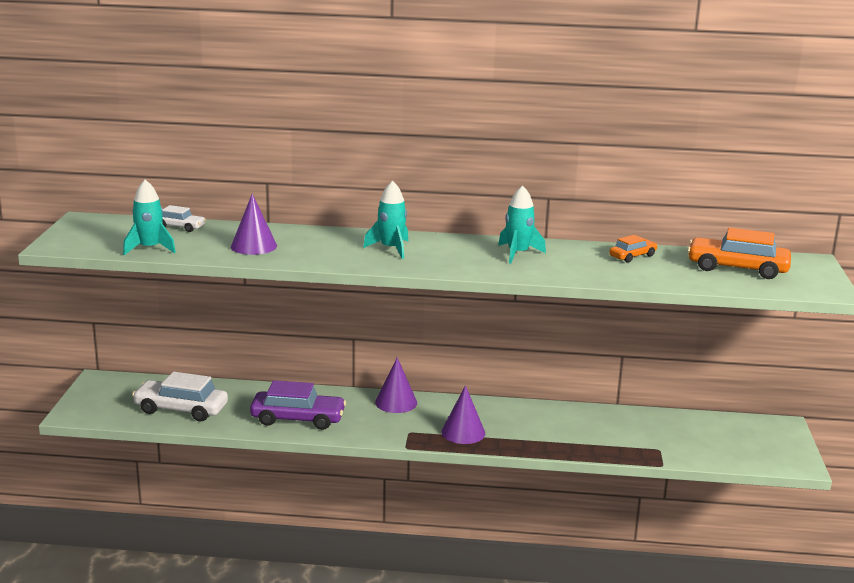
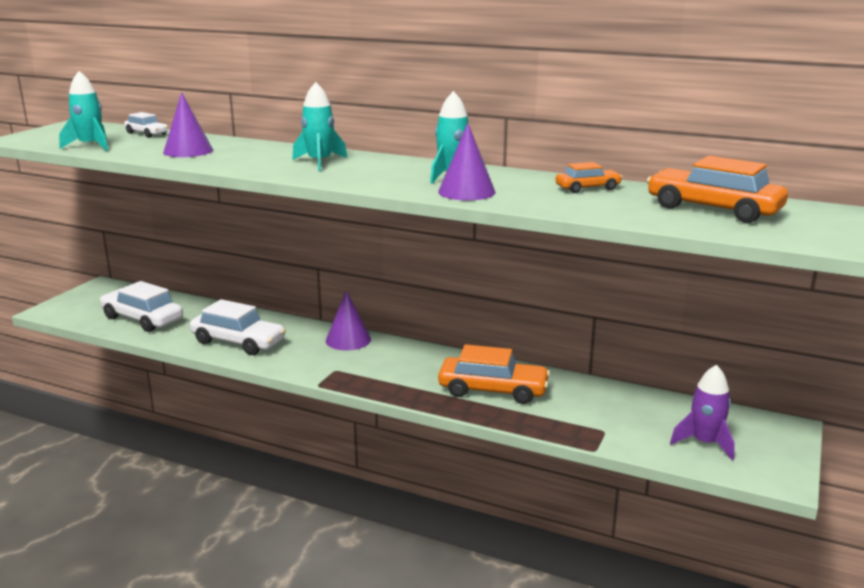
camera: 20 degrees right, 0 degrees up
purple car [250,380,346,430] -> white car [190,299,286,355]
purple cone [441,385,485,444] -> purple cone moved to [438,123,495,200]
none -> orange car [438,344,550,404]
none -> purple rocket [670,365,735,460]

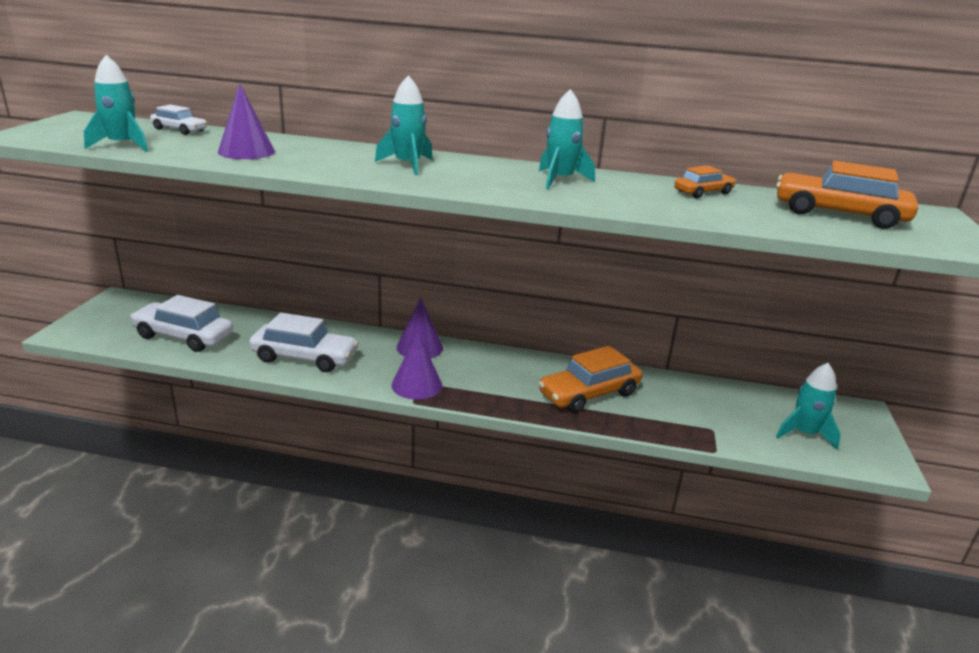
camera: 15 degrees left, 5 degrees up
purple cone [438,123,495,200] -> purple cone moved to [392,332,442,400]
orange car [438,344,550,404] -> orange car turned 150 degrees clockwise [538,346,642,413]
purple rocket [670,365,735,460] -> turquoise rocket [776,363,841,450]

